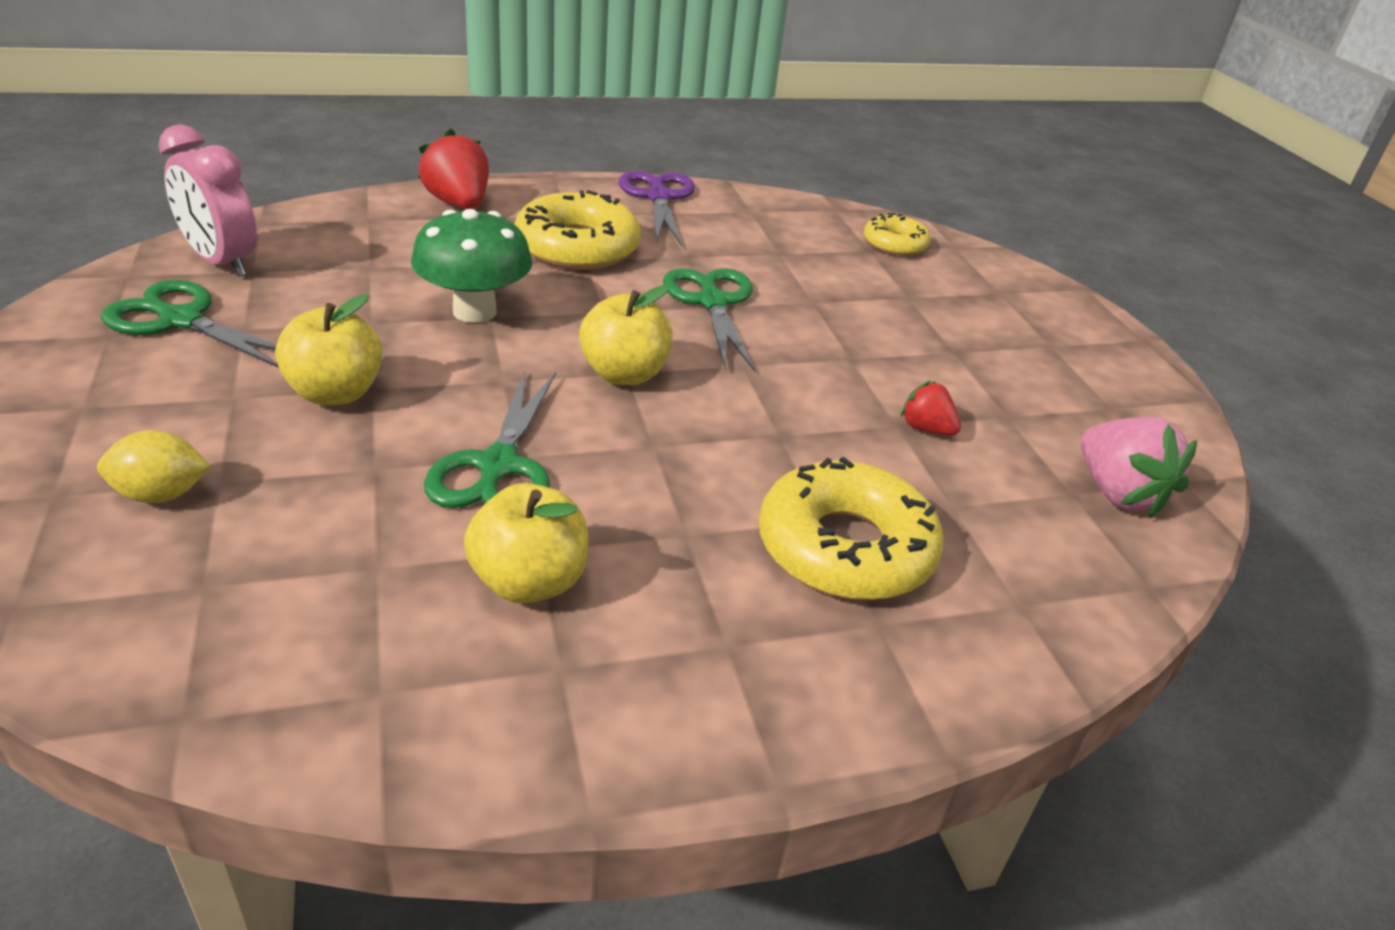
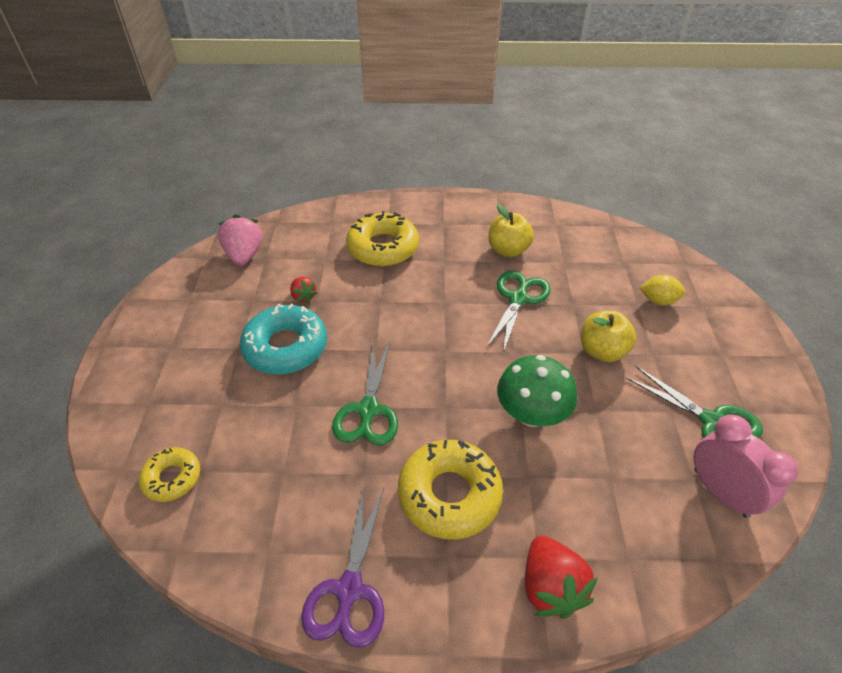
camera: 160 degrees left, 10 degrees up
yellow apple [579,285,673,385] -> none
none -> turquoise donut [240,304,327,375]

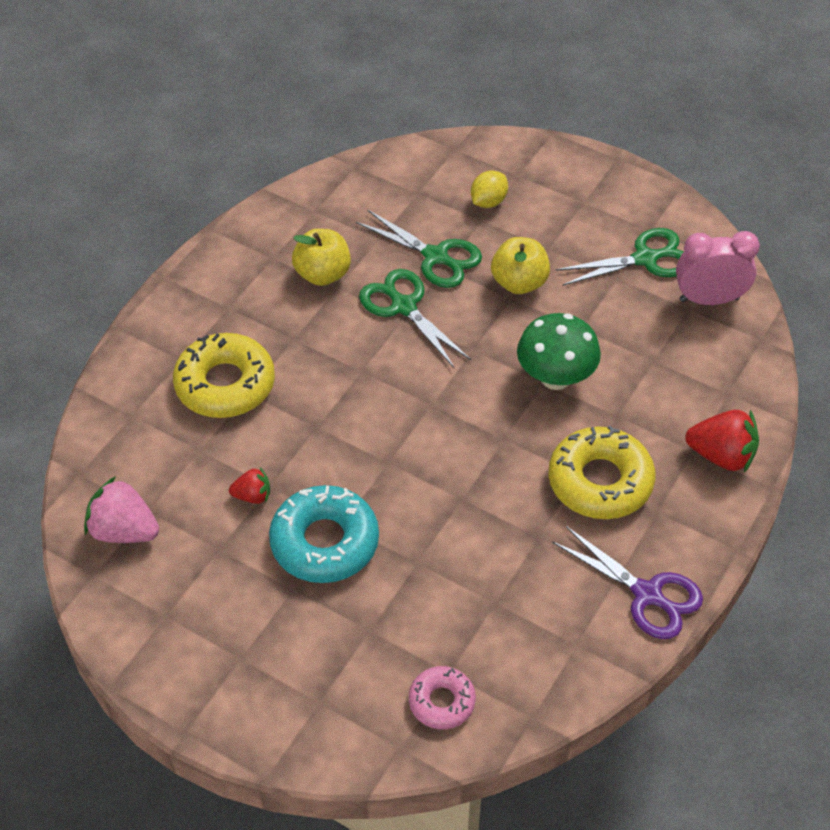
camera: 60 degrees left, 5 degrees up
yellow donut [139,447,200,502] -> pink donut [409,666,476,729]
green scissors [332,341,398,446] -> green scissors moved to [356,209,482,288]

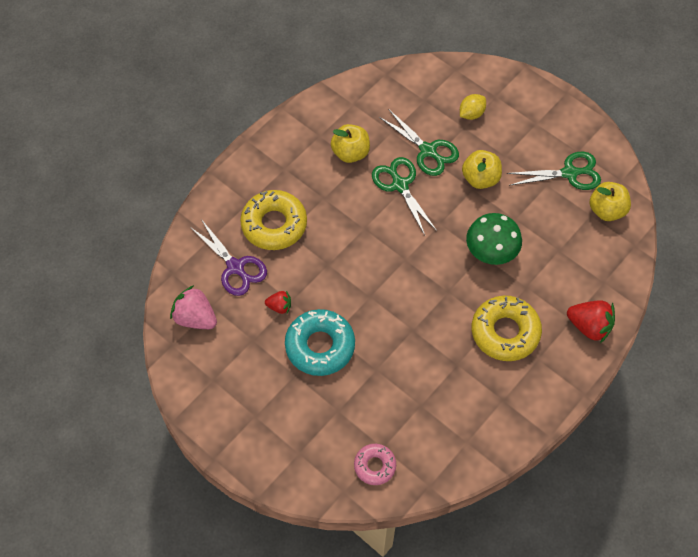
camera: 10 degrees right, 10 degrees up
purple scissors [552,526,703,639] -> purple scissors moved to [190,219,267,296]
pink clock [676,231,760,305] -> yellow apple [590,182,631,221]

